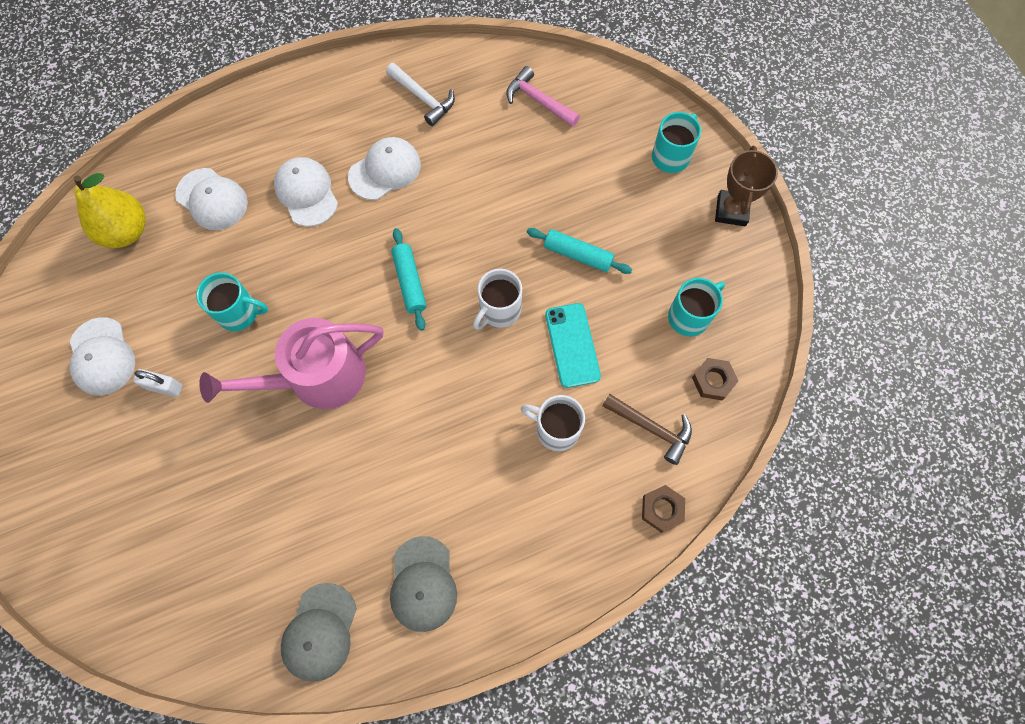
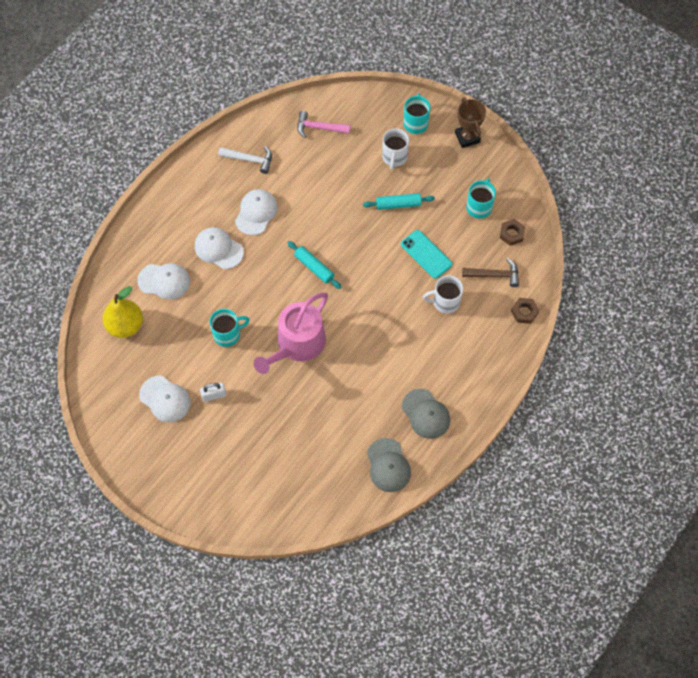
camera: 30 degrees left, 5 degrees down
white mug [473,269,522,330] -> white mug moved to [382,129,409,170]

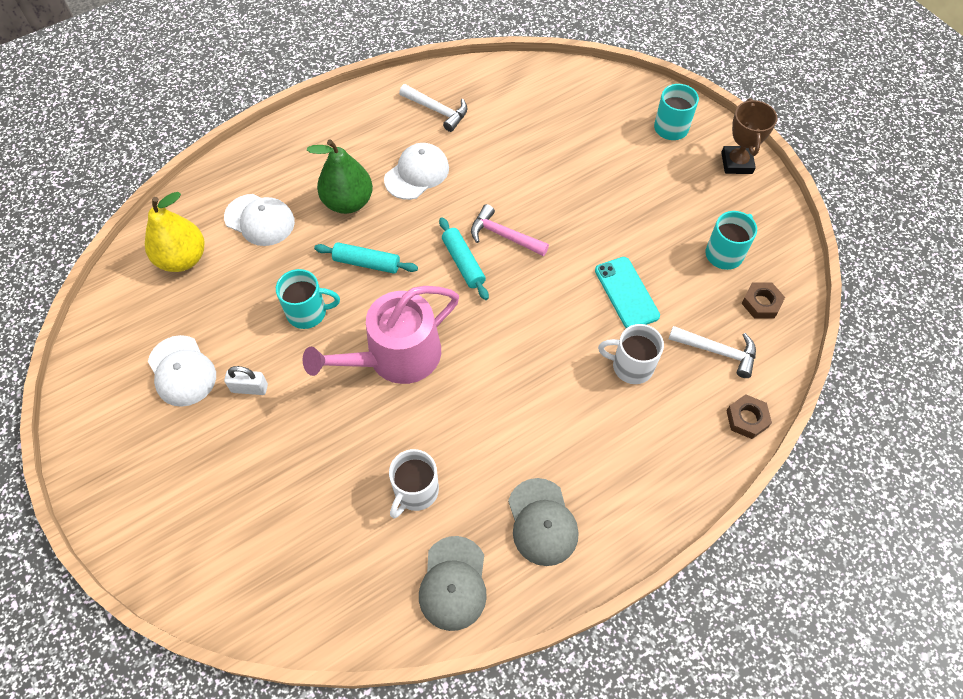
camera: 20 degrees right, 5 degrees down
white cap [195,227,244,269] -> green pear [307,139,373,214]
pink hammer [297,111,351,138] -> pink hammer moved to [471,204,549,256]
turquoise rolling pin [363,193,435,210] -> turquoise rolling pin moved to [314,242,418,274]
white mug [382,129,409,170] -> white mug moved to [389,449,439,518]
brown hammer [462,258,519,287] -> white hammer [669,326,756,378]

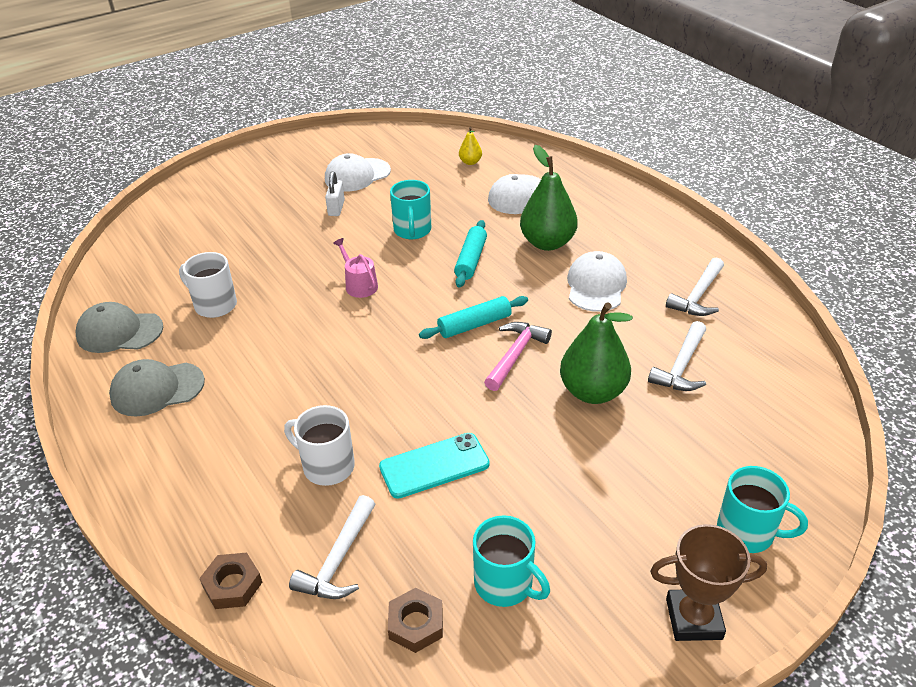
camera: 90 degrees right, 20 degrees down
yellow pear [145,192,205,272] -> yellow pear [459,127,482,165], size x0.47
pink watering can [303,286,459,384] -> pink watering can [333,238,378,298], size x0.44
white cap [384,143,449,200] -> white cap turned 120 degrees counterclockwise [567,251,627,312]
white mug [598,324,664,384] -> white mug turned 75 degrees counterclockwise [284,405,355,486]
none -> green pear [560,302,633,404]
none -> white hammer [648,321,706,391]

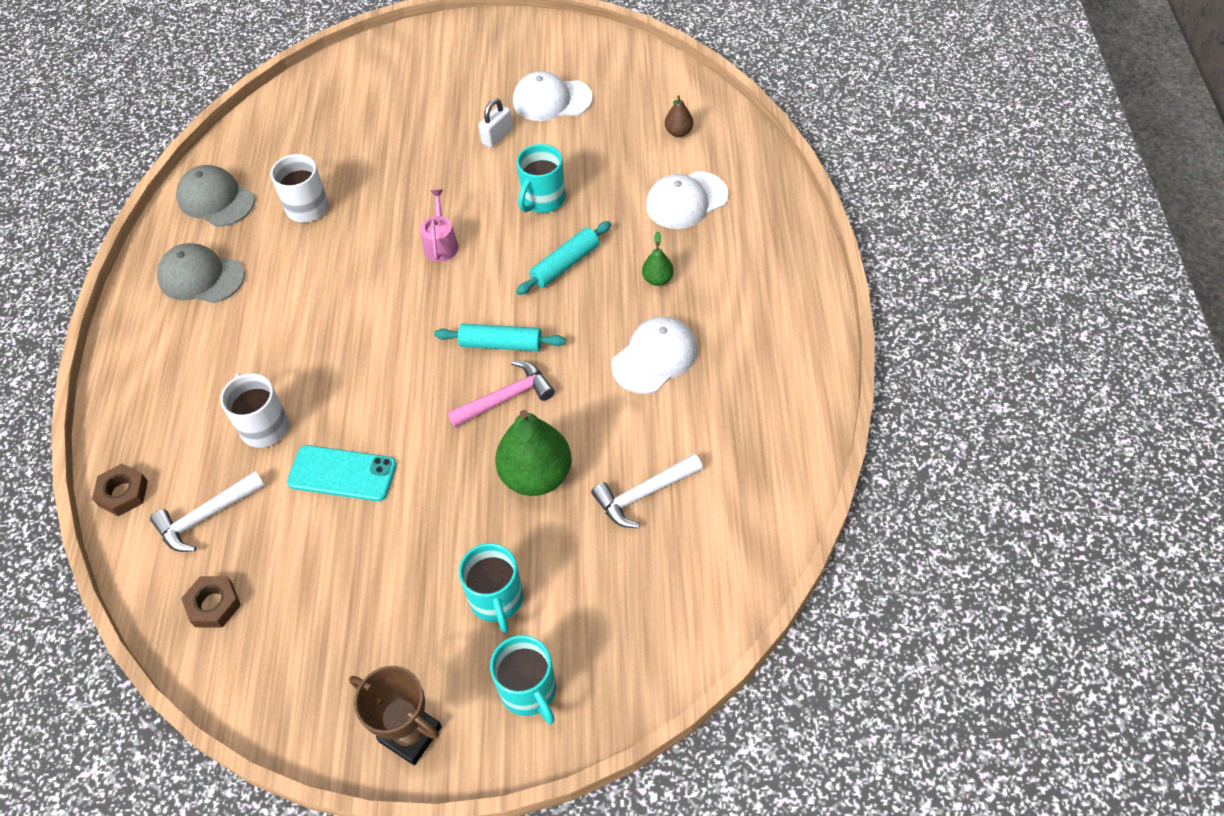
camera: 35 degrees right, 15 degrees up
yellow pear [459,127,482,165] -> brown pear [665,95,693,137]
turquoise mug [473,515,550,607] -> turquoise mug moved to [459,543,523,633]
green pear [520,145,578,251] -> green pear [642,231,674,286], size x0.47
white hammer [666,257,724,316] -> none

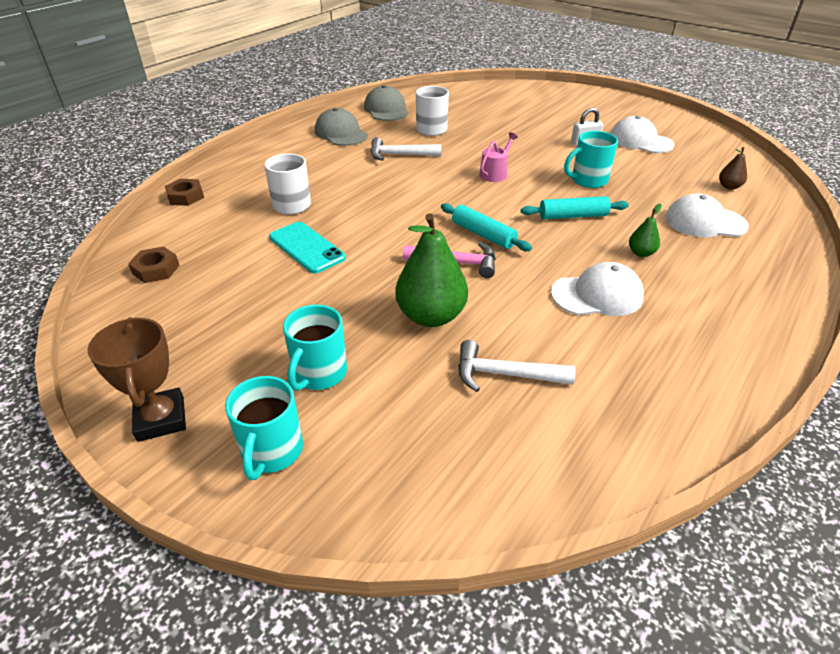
camera: 35 degrees right, 15 degrees down
white hammer [150,471,265,552] -> white hammer moved to [370,137,441,161]

